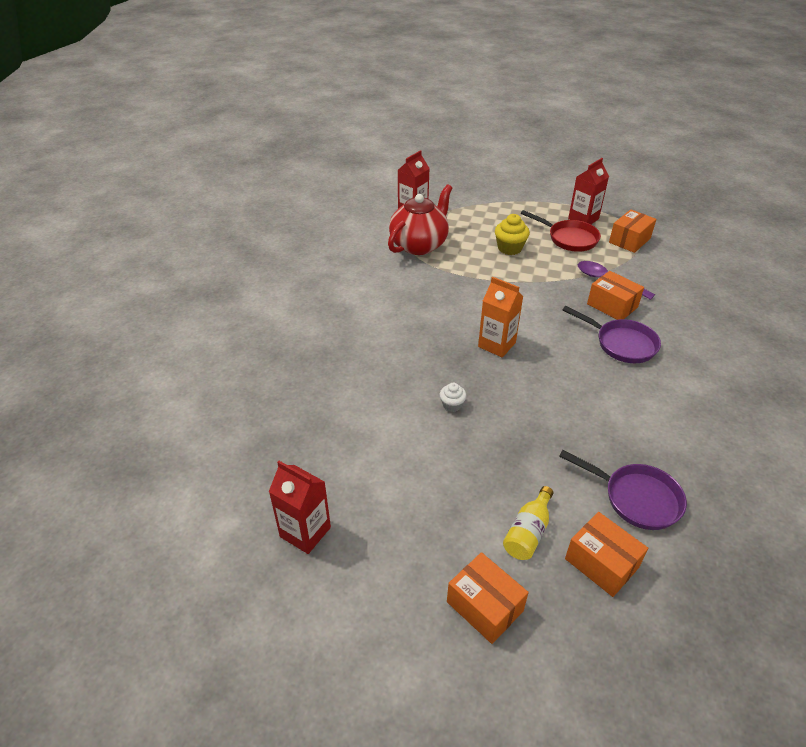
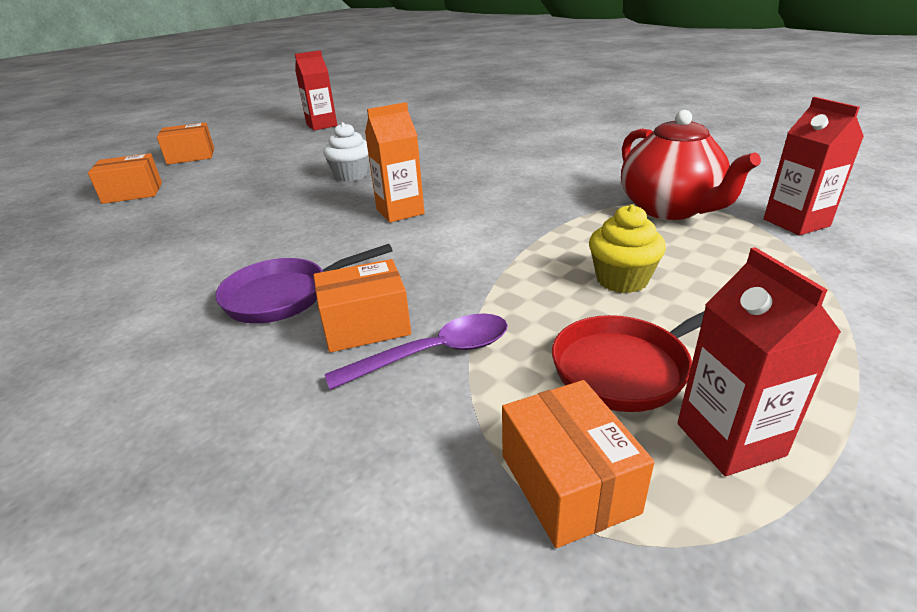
camera: 120 degrees right, 10 degrees down
white cupcake [439,383,467,412] -> white cupcake [323,122,369,182], size x1.68
yellow bottle [503,486,553,560] -> none
purple pan [559,450,687,530] -> none

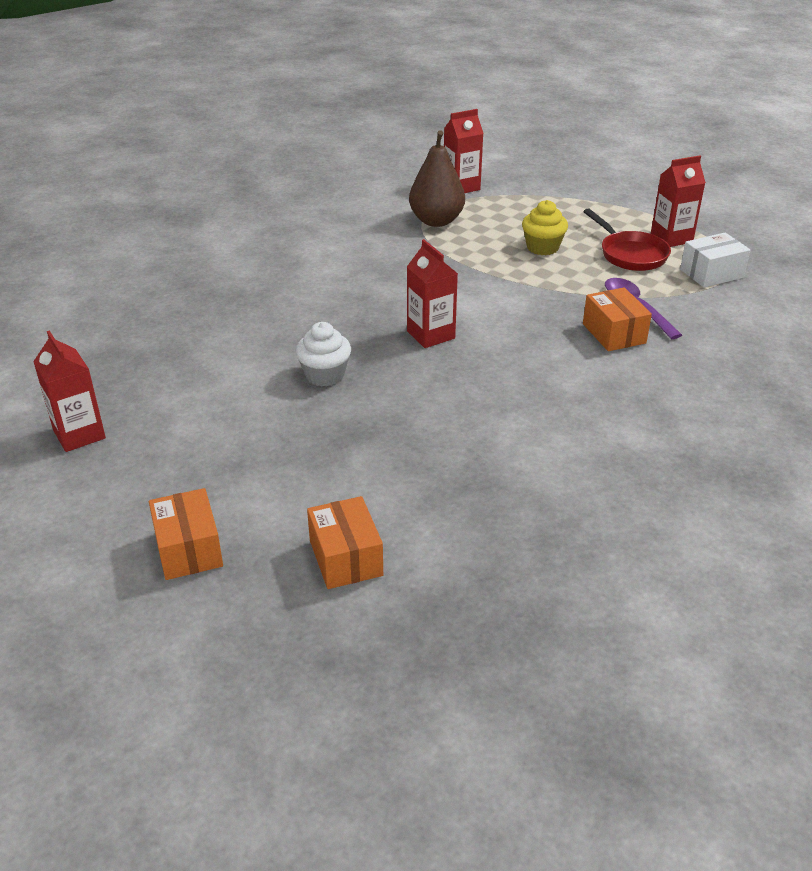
camera: 95 degrees left, 5 degrees up
purple pan [215,244,393,323] -> none
orange carton [365,102,425,223] -> red carton [407,239,458,348]
orange box [502,380,654,548] -> white box [680,233,750,288]
red teapot [621,110,761,220] -> brown pear [409,130,465,227]

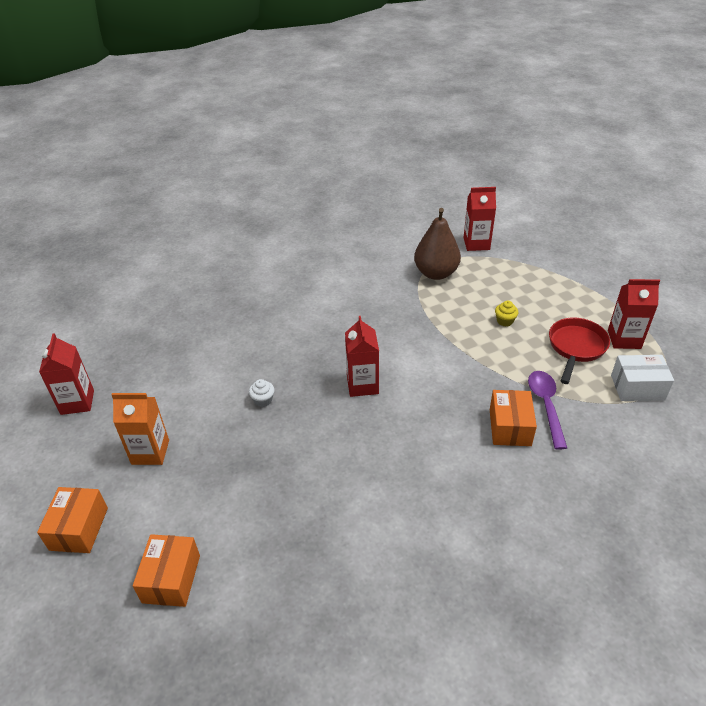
camera: 25 degrees right, 5 degrees up
white cupcake [296,322,351,387] -> white cupcake [249,379,274,407], size x0.59
yellow cupcake [522,200,568,255] -> yellow cupcake [495,300,518,326], size x0.59
red pan [583,209,671,271] -> red pan turned 150 degrees counterclockwise [549,318,610,384]
none -> orange carton [111,393,169,465]

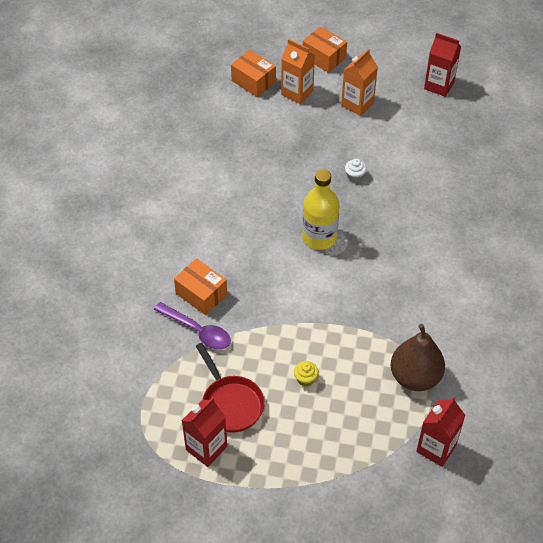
camera: 125 degrees right, 10 degrees up
red carton [345,316,379,397] -> yellow bottle [302,169,340,250]
white box [611,355,674,401] -> none
none -> orange carton [281,39,315,104]

